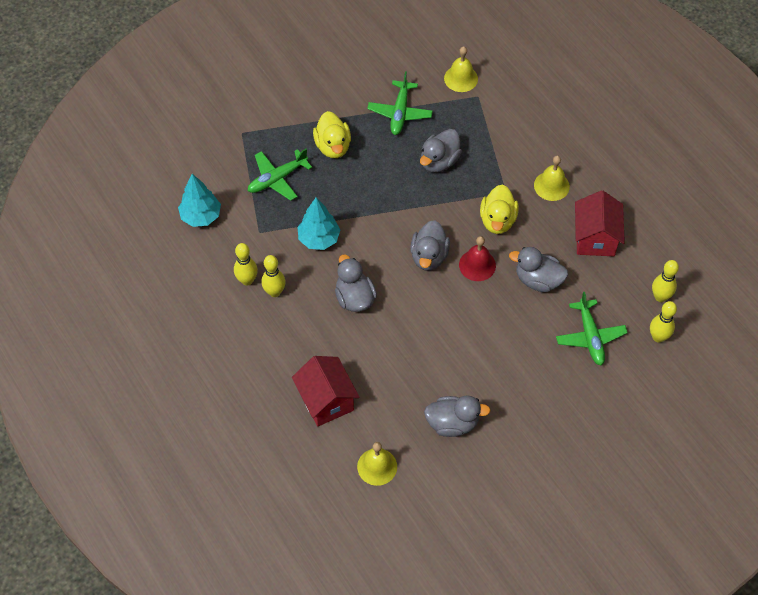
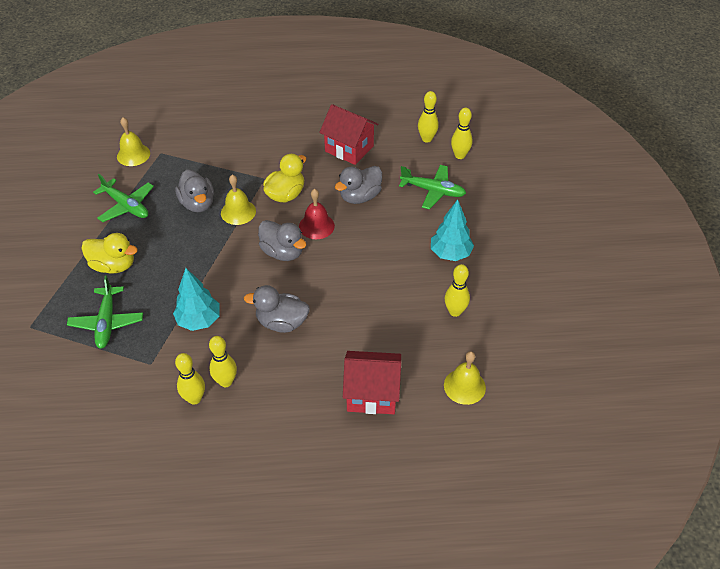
camera: 60 degrees left, 10 degrees down
turquoise tree [178,174,221,227] -> turquoise tree moved to [431,199,474,261]
grey duck [424,395,491,437] -> yellow bowling pin [445,264,470,317]
yellow duck [480,184,519,234] -> yellow duck turned 90 degrees counterclockwise [263,154,306,202]
yellow bell [534,156,570,201] -> yellow bell moved to [221,175,256,225]

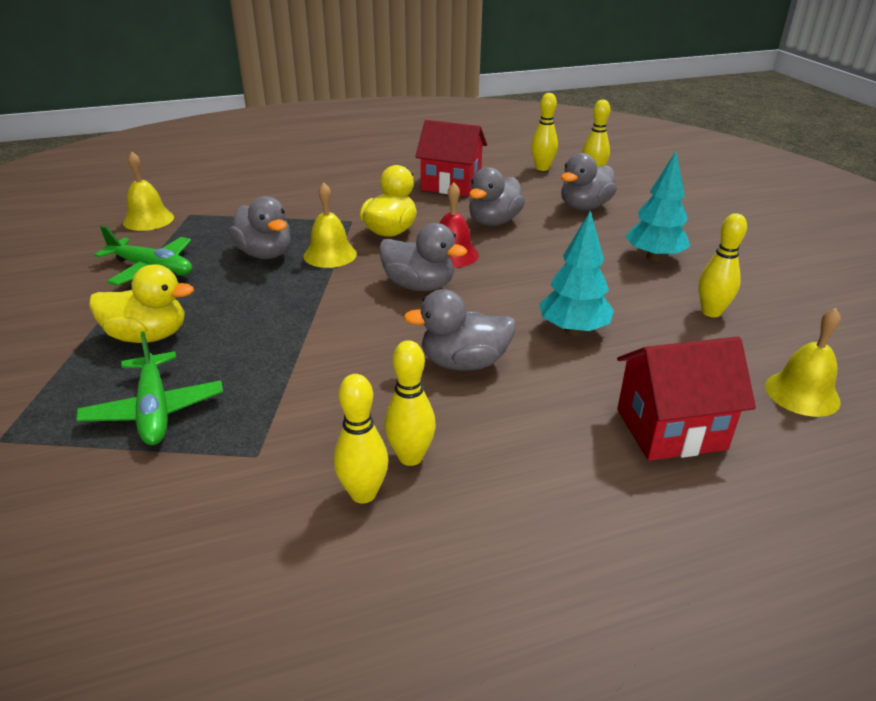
camera: 15 degrees left, 15 degrees down
turquoise tree [173,268,220,331] -> turquoise tree moved to [539,211,614,335]
green plane [399,165,466,209] -> grey duck [561,153,617,210]

